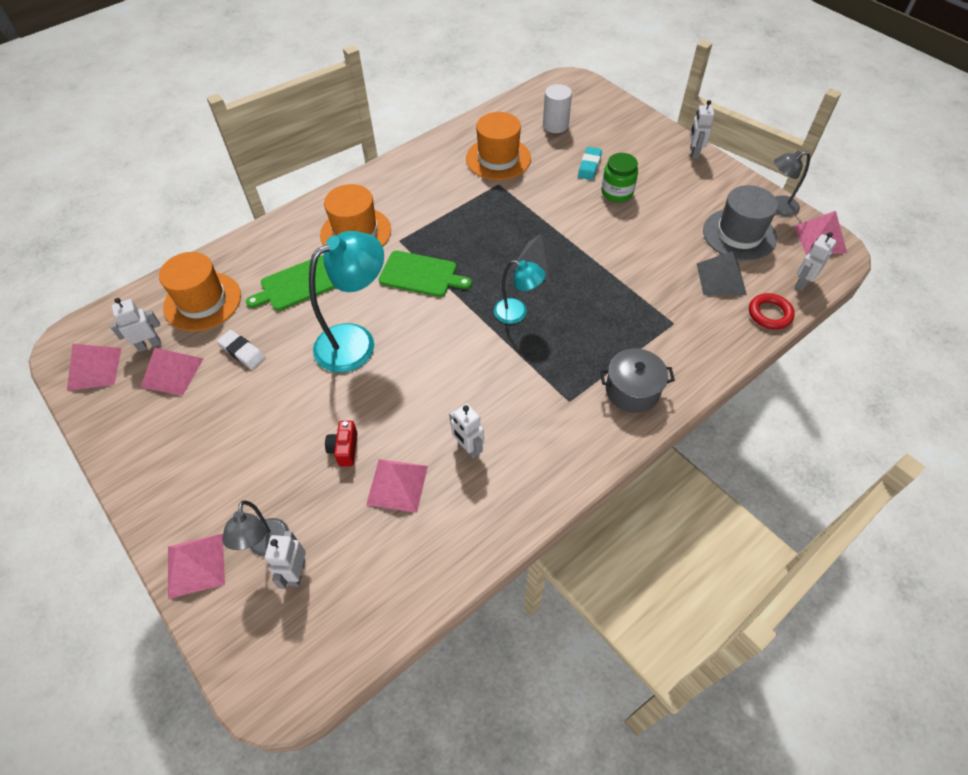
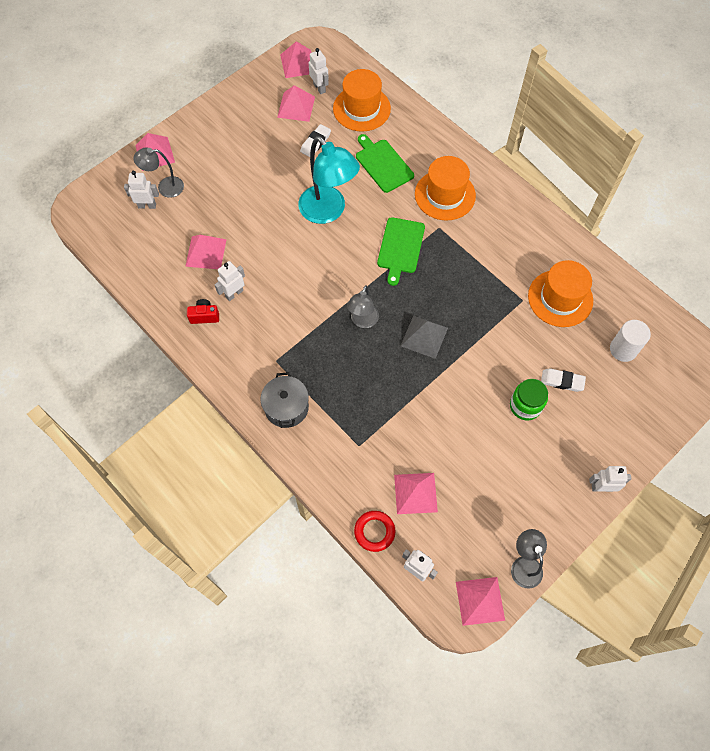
camera: 85 degrees right, 10 degrees up
red camera [325,421,358,466] -> red camera moved to [187,299,219,324]
turquoise lamp [494,260,545,324] -> grey lamp [347,285,379,328]
turquoise eraser [578,147,602,180] -> white eraser [541,368,586,392]
grey pyramid [697,251,747,295] -> pink pyramid [394,473,438,514]
grey hat [703,185,778,261] -> none

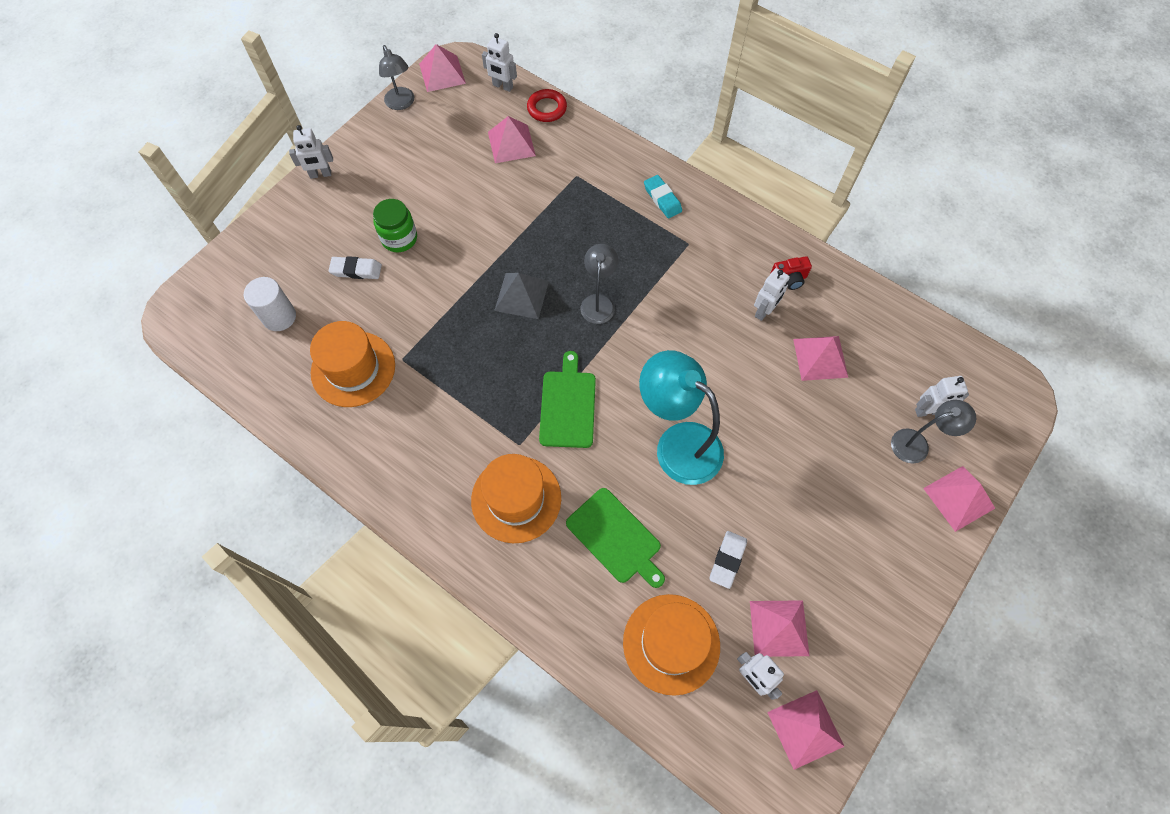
camera: 170 degrees right, 0 degrees up
grey pot [261,372,309,428] -> turquoise eraser [644,175,682,218]

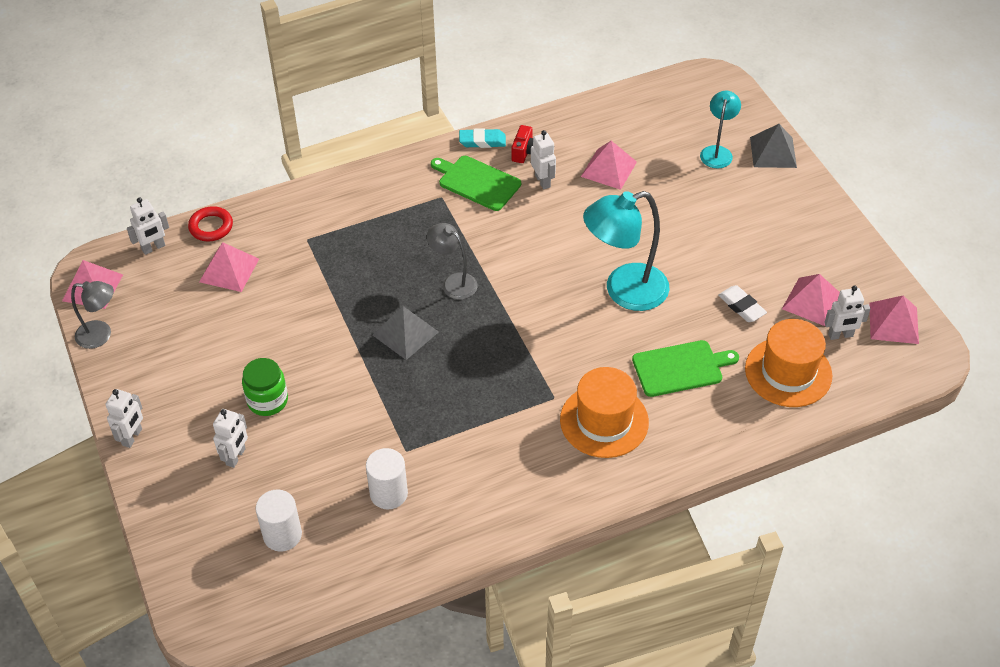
camera: 60 degrees left, 15 degrees down
orange hat [310,321,395,407] -> white cylinder [366,448,408,510]
white eraser [329,256,382,279] -> none
green cutting board [539,351,596,448] -> green cutting board moved to [431,156,521,211]
turquoise eraser [644,175,682,218] -> turquoise eraser moved to [459,128,506,148]
grey lamp [891,400,976,463] -> turquoise lamp [700,90,741,168]
white robot [915,376,969,417] -> white robot moved to [213,409,248,468]
pink pyramid [923,466,995,532] -> grey pyramid [750,124,797,168]

